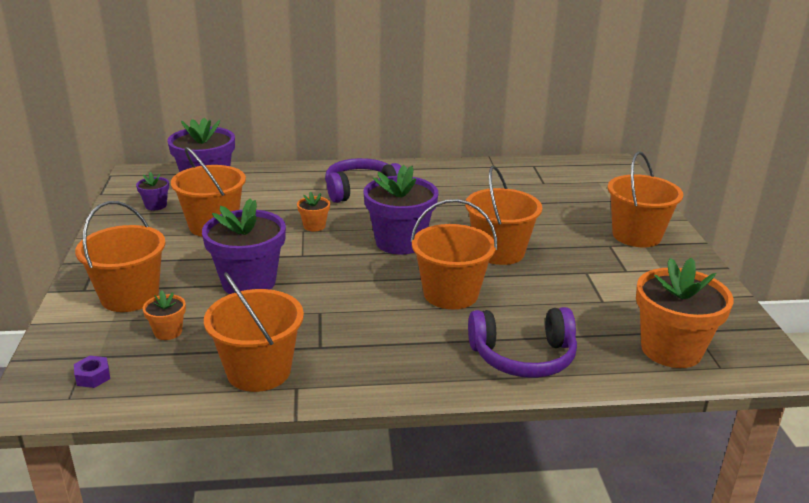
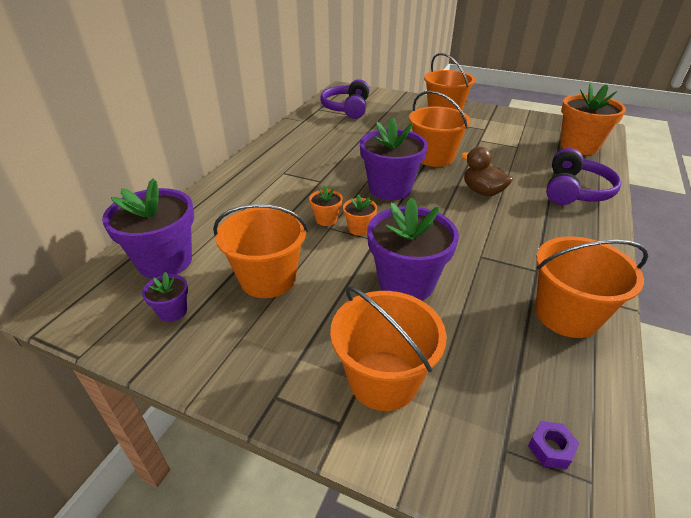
camera: 60 degrees left, 10 degrees up
orange flower pot [143,290,186,340] -> orange flower pot moved to [343,194,377,236]
purple headphones [325,158,401,203] -> purple headphones moved to [320,79,370,119]
orange bucket [411,199,497,309] -> brown duck [461,147,513,196]

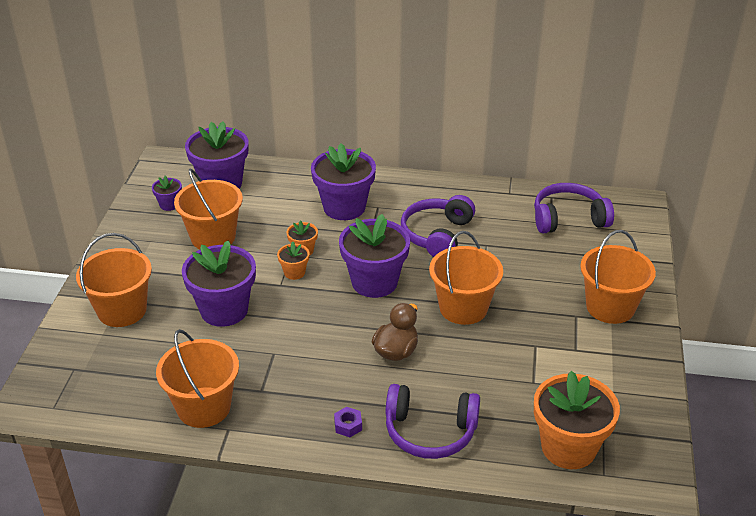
camera: 75 degrees right, 0 degrees up
purple nut [528,421,579,469] -> purple nut moved to [334,407,362,437]
none -> purple flower pot [311,143,376,220]
none -> purple headphones [401,195,475,257]

